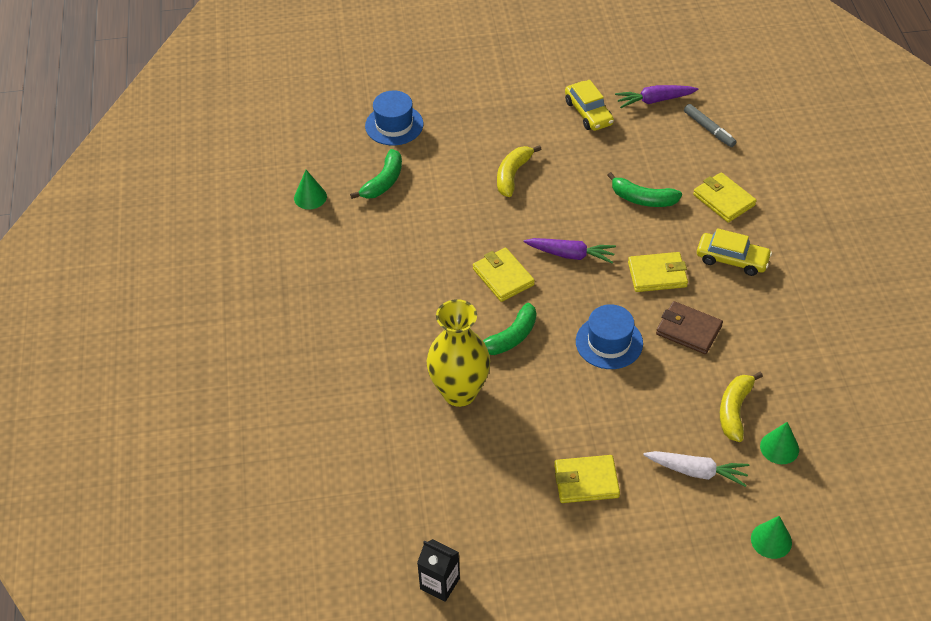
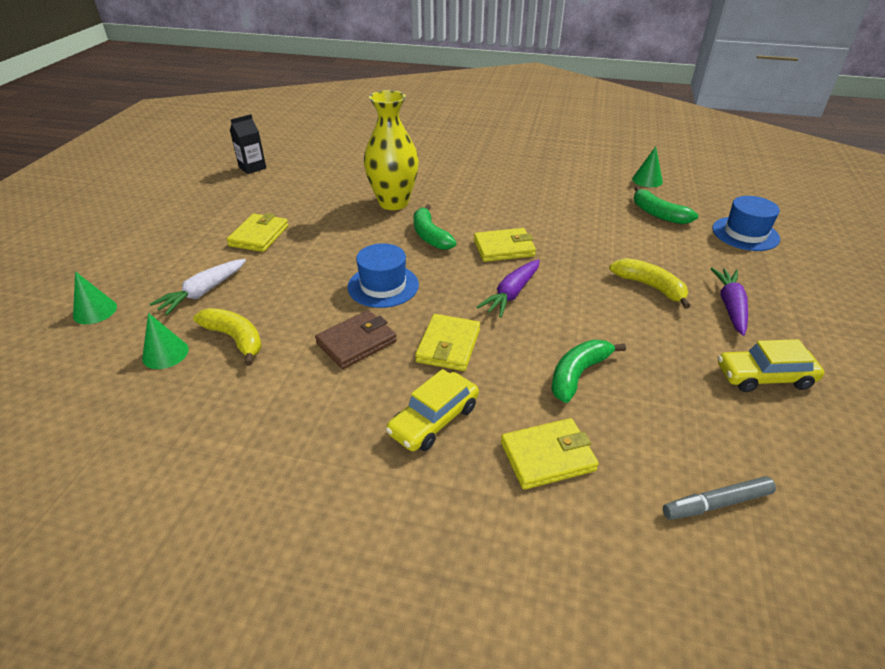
camera: 110 degrees right, 10 degrees down
purple carrot [615,85,698,108] -> purple carrot moved to [710,268,748,336]

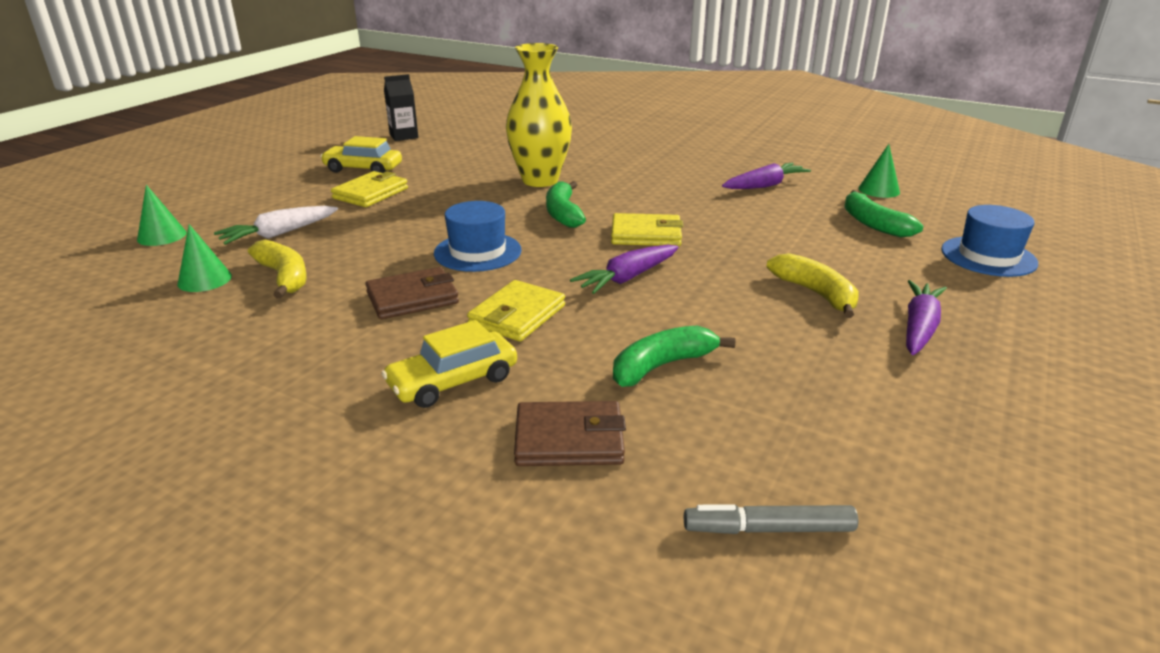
camera: 15 degrees right, 10 degrees down
yellow wallet [501,418,599,490] -> brown wallet [514,401,626,466]
yellow car [718,339,824,392] -> yellow car moved to [320,136,402,173]
none -> purple carrot [722,163,811,189]

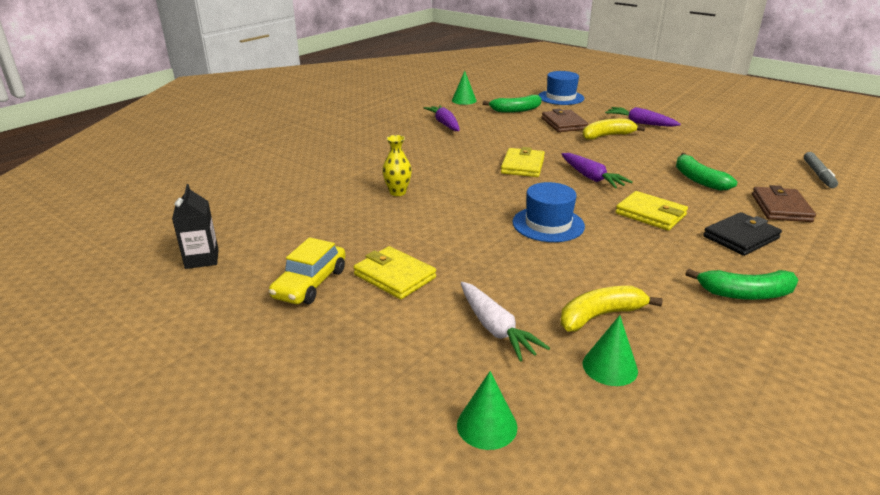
camera: 80 degrees left, 0 degrees up
brown wallet [365,267,459,319] -> brown wallet moved to [542,109,588,132]
yellow car [381,320,517,408] -> black wallet [703,212,782,256]
yellow vase [506,43,572,187] -> yellow vase [382,135,412,196], size x0.49
green banana [546,181,586,228] -> green banana moved to [685,268,798,300]

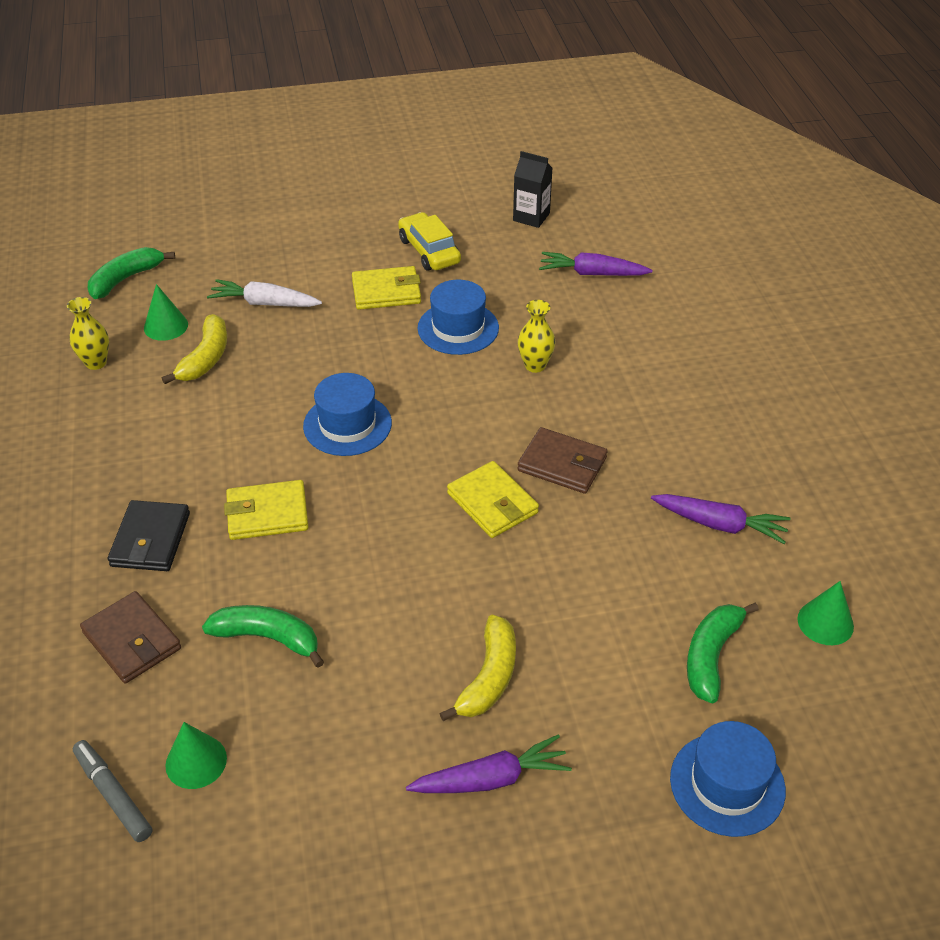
camera: 130 degrees right, 15 degrees up
green cone [457,371,518,450] -> green cone moved to [165,722,227,789]
brown wallet [542,109,588,132] -> brown wallet moved to [517,427,607,494]
purple carrot [561,153,633,189] -> purple carrot moved to [539,252,653,276]
green banana [685,268,798,300] -> green banana moved to [88,247,175,299]
none -> yellow vase [67,297,109,370]
none -> blue hat [418,280,499,355]

